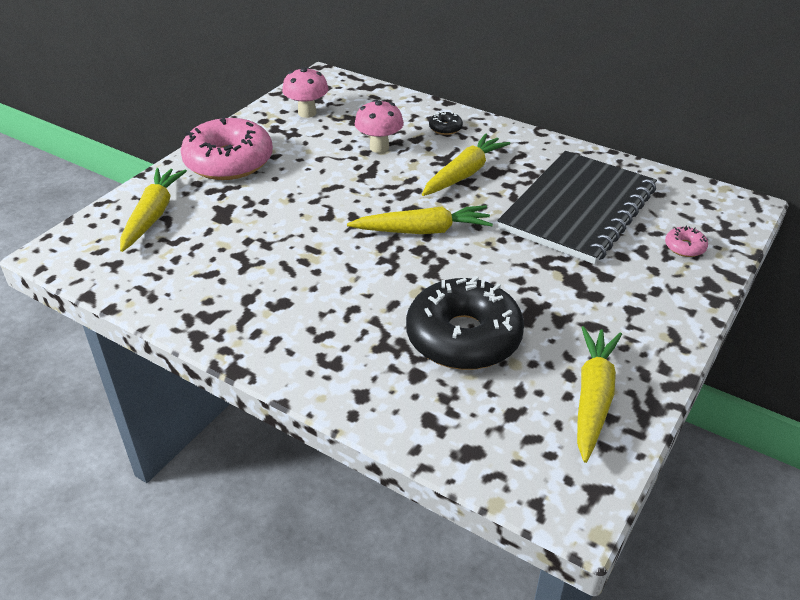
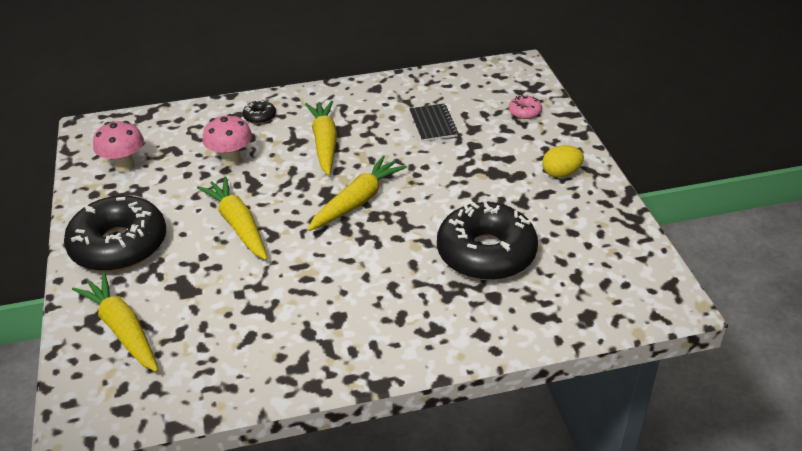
camera: 45 degrees left, 0 degrees up
pink donut [180,116,273,180] -> black donut [64,196,166,271]
black notebook [498,151,657,264] -> black notebook [409,104,458,142], size x0.41
yellow carrot [577,326,622,463] -> yellow carrot moved to [197,176,268,260]
none -> yellow egg [542,145,584,178]

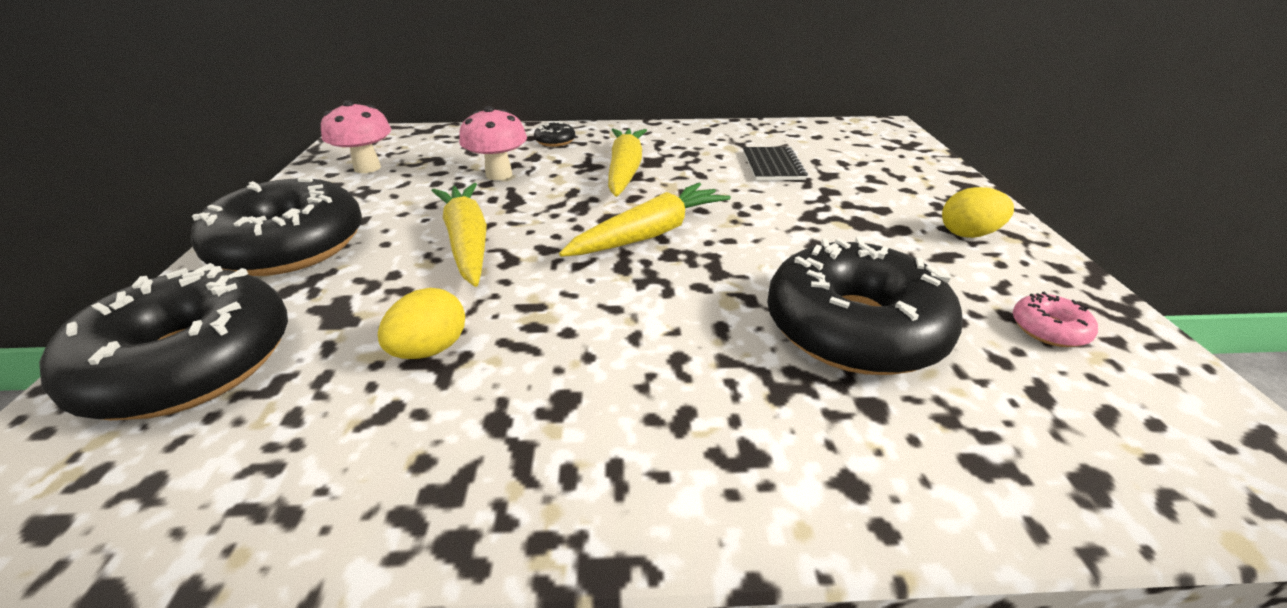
camera: 10 degrees right, 5 degrees down
yellow carrot [72,273,158,372] -> black donut [39,263,288,420]
pink donut [509,94,542,119] -> pink donut moved to [1013,292,1098,347]
none -> yellow egg [378,288,465,359]

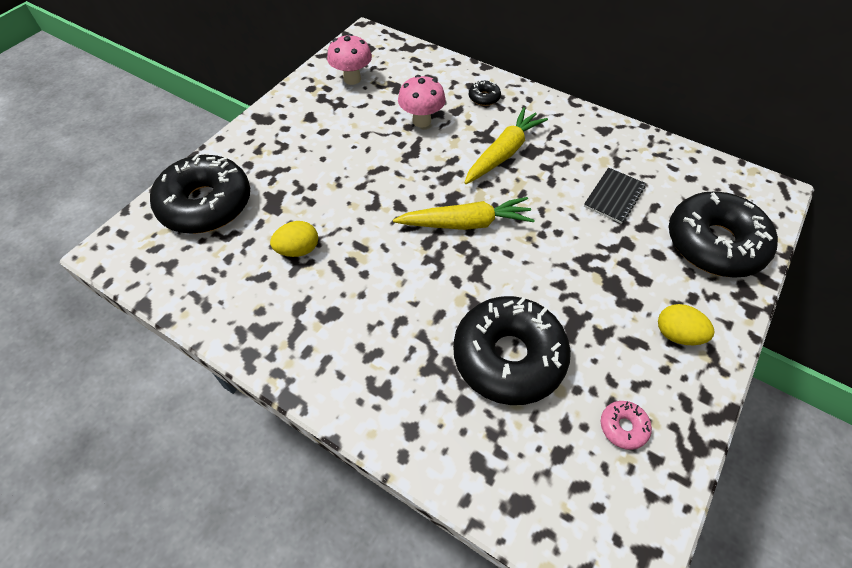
camera: 35 degrees right, 20 degrees up
black donut [191,178,362,276] -> black donut moved to [669,191,778,278]
yellow carrot [431,183,487,287] -> none

